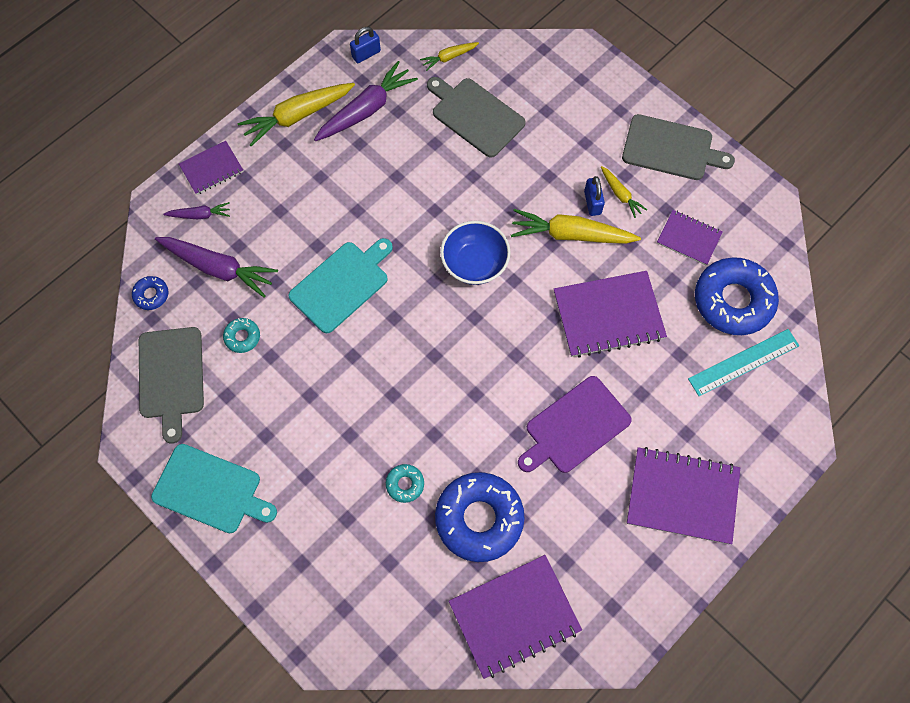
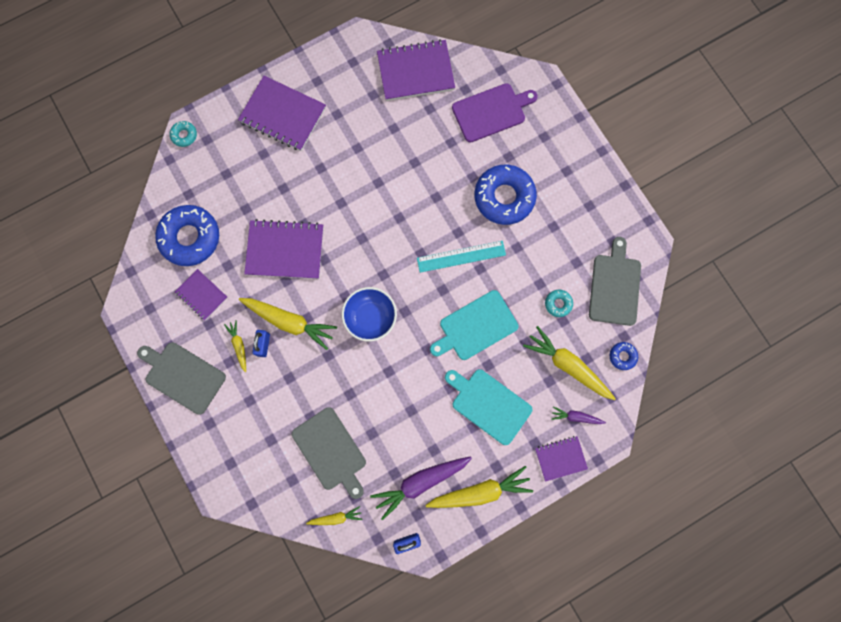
camera: 165 degrees left, 10 degrees up
turquoise cutting board [151,444,277,533] -> turquoise cutting board moved to [445,369,532,445]
purple carrot [155,237,278,298] -> yellow carrot [523,326,616,400]
turquoise donut [386,464,424,503] -> turquoise donut moved to [170,121,197,147]
blue donut [435,472,525,562] -> blue donut moved to [474,165,537,225]
purple cutting board [518,376,632,473] -> purple cutting board moved to [452,83,538,143]
turquoise ruler [688,329,799,396] -> turquoise ruler moved to [417,241,506,273]

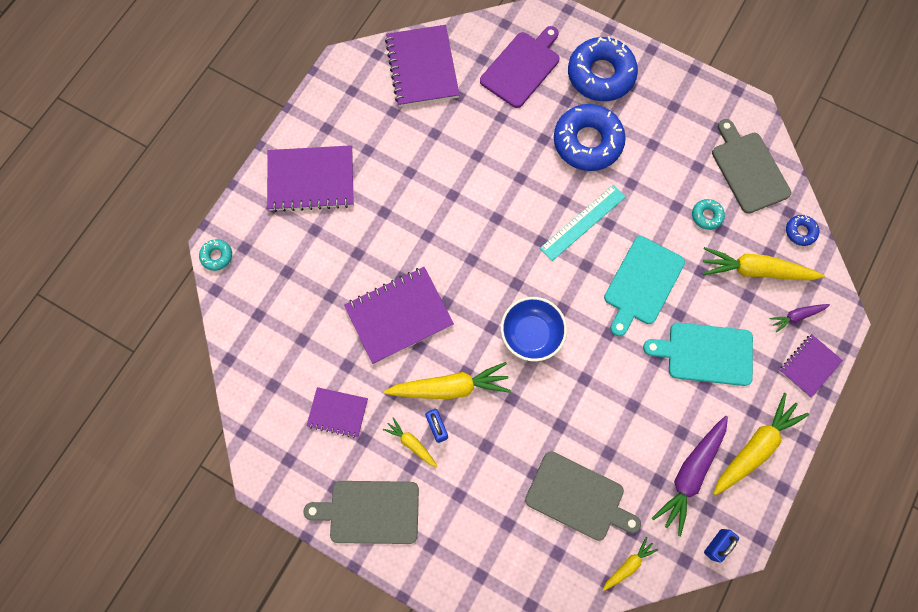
camera: 30 degrees left, 5 degrees down
blue donut [155,205,219,266] -> blue donut moved to [568,36,638,101]
purple notebook [377,39,455,101] -> purple notebook turned 60 degrees counterclockwise [385,25,460,107]

